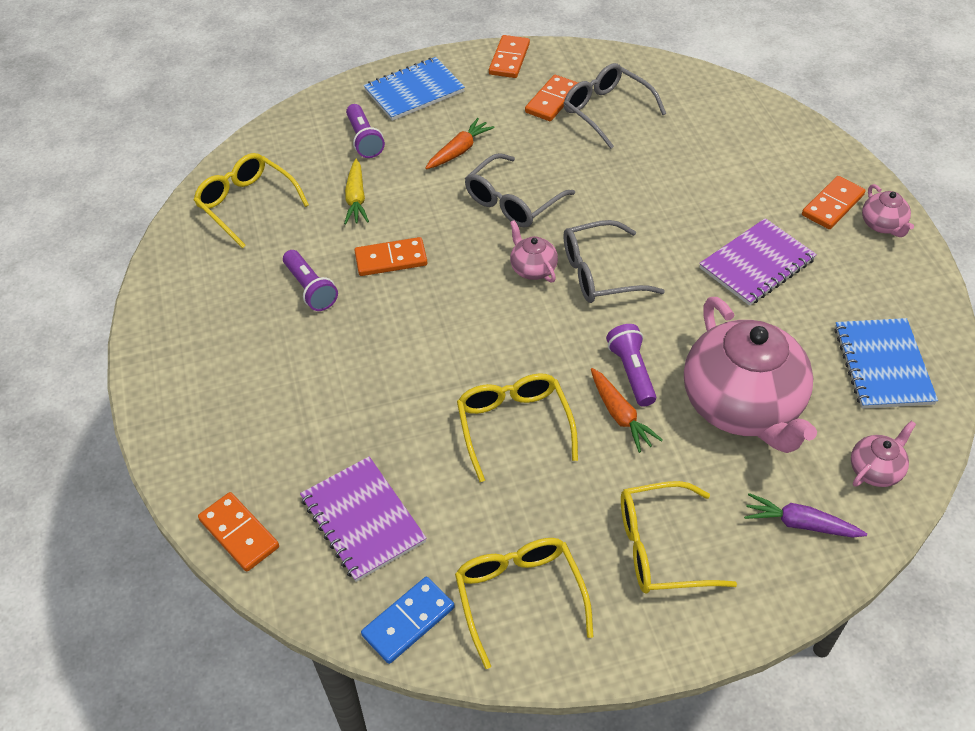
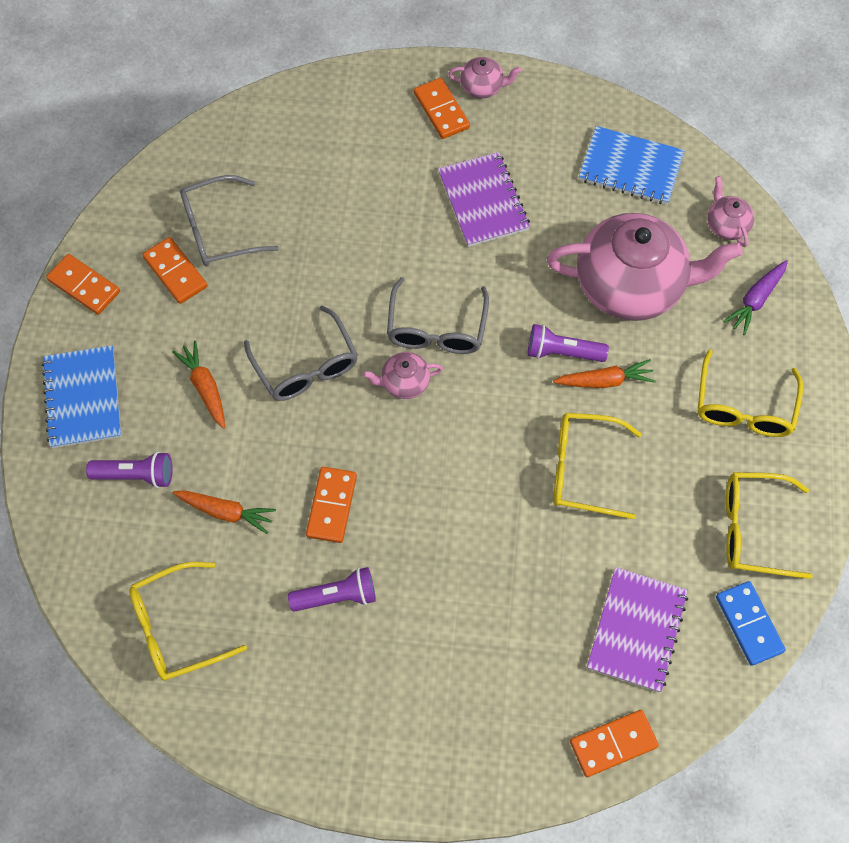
camera: 70 degrees left, 15 degrees up
purple notebook [300,456,427,582] -> purple notebook turned 60 degrees counterclockwise [587,567,688,692]
yellow carrot [344,159,369,224] -> orange carrot [173,490,276,534]

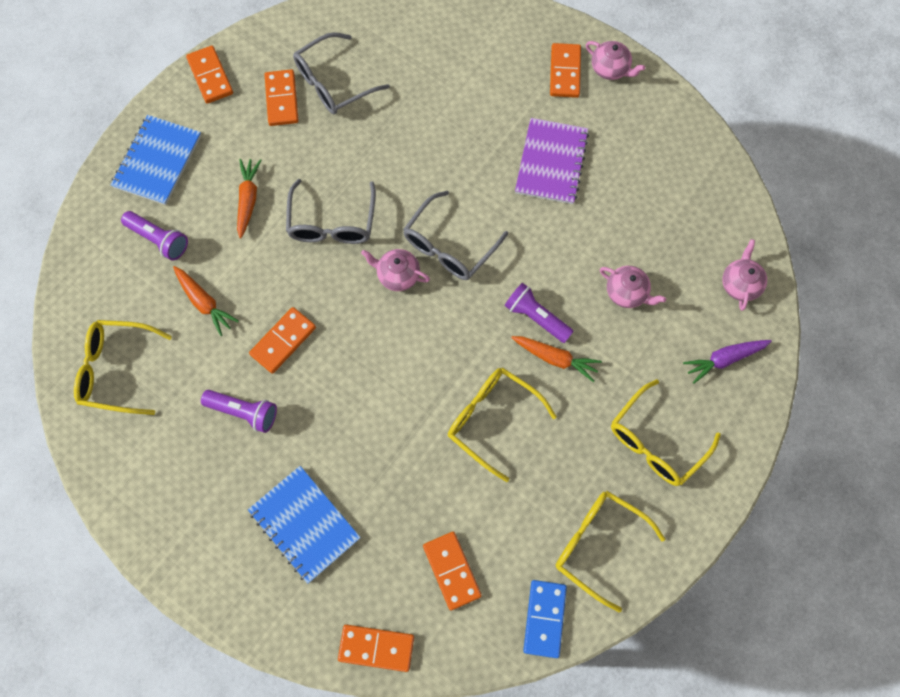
camera: 30 degrees right, 5 degrees up
grey glasses [180,175,279,266] -> grey glasses turned 45 degrees counterclockwise [293,32,390,114]
pink teapot [547,213,743,321] -> pink teapot [600,266,666,308], size x0.42
blue notebook [579,126,685,204] -> blue notebook moved to [248,466,361,584]
purple notebook [587,567,688,692] -> orange domino [423,532,482,610]

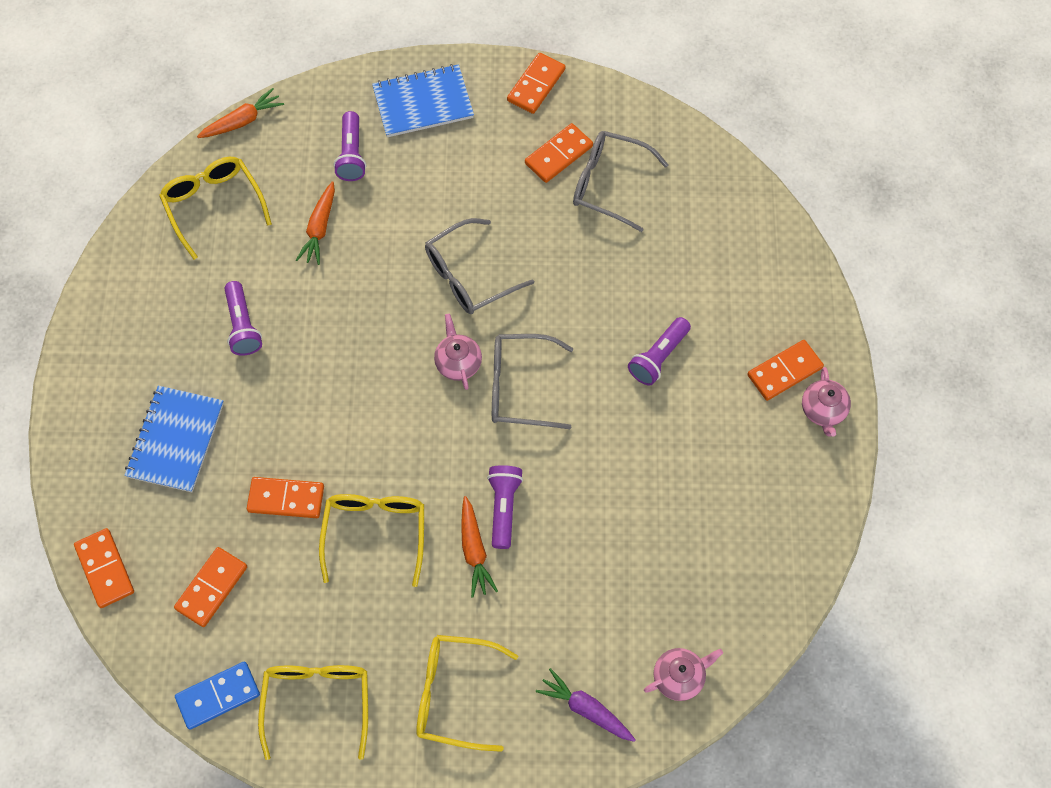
camera: 55 degrees right, 5 degrees down
orange carrot [237,159,262,238] -> orange carrot moved to [197,88,284,138]
orange domino [249,307,316,374] -> orange domino moved to [247,477,324,518]
purple notebook [515,118,589,204] -> none
pink teapot [600,266,666,308] -> none
none -> purple flashlight [628,317,691,386]

